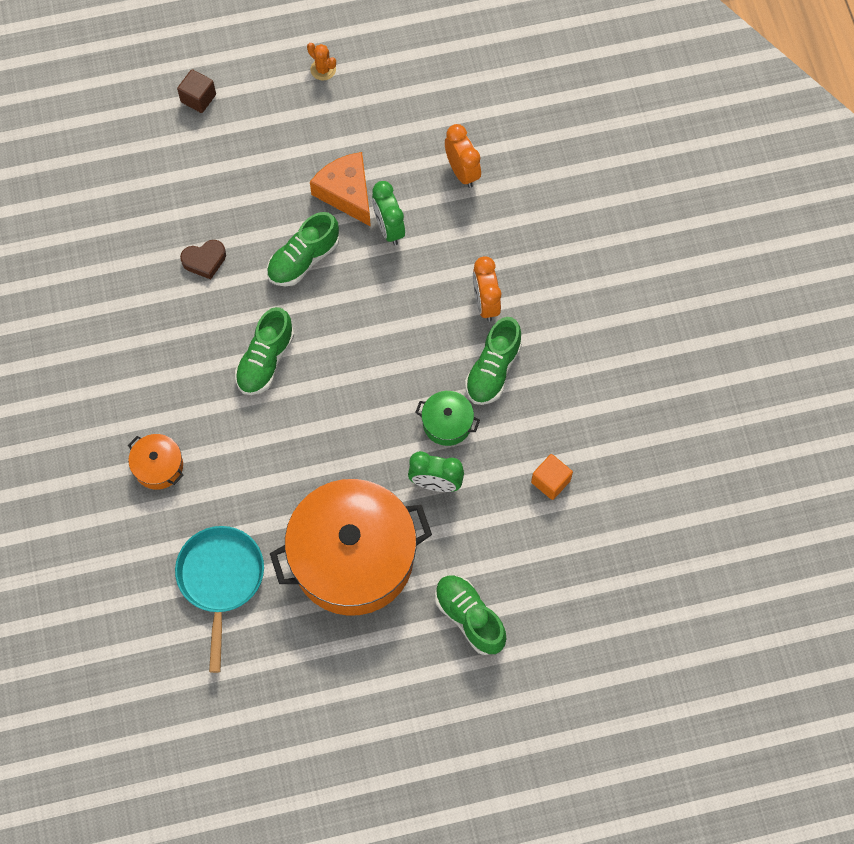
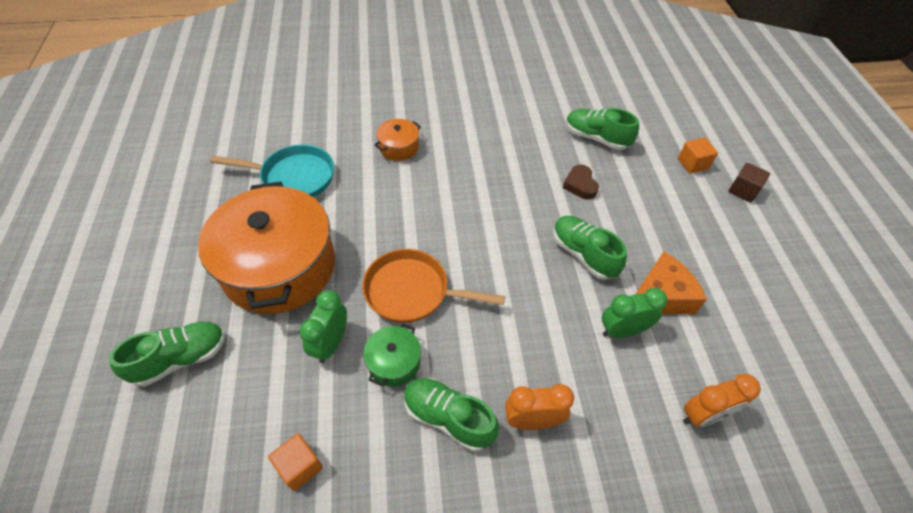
camera: 95 degrees right, 15 degrees down
green shoe [235,307,294,395] -> green shoe moved to [566,108,639,150]
orange cactus [307,43,336,81] -> none
none -> orange pan [362,249,505,323]
none -> orange cube [678,137,718,174]

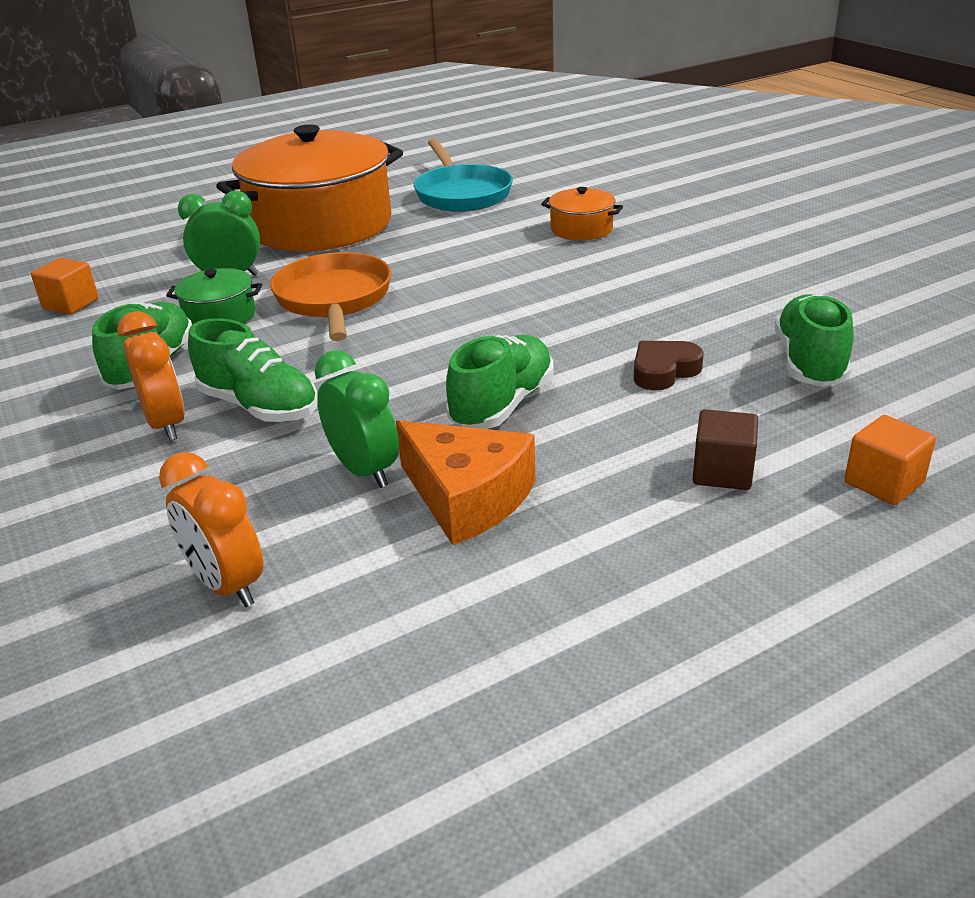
camera: 70 degrees right, 20 degrees down
green shoe [109,322,225,387] -> green shoe moved to [188,318,318,422]
brown cube [728,163,770,203] -> brown cube moved to [692,409,758,490]

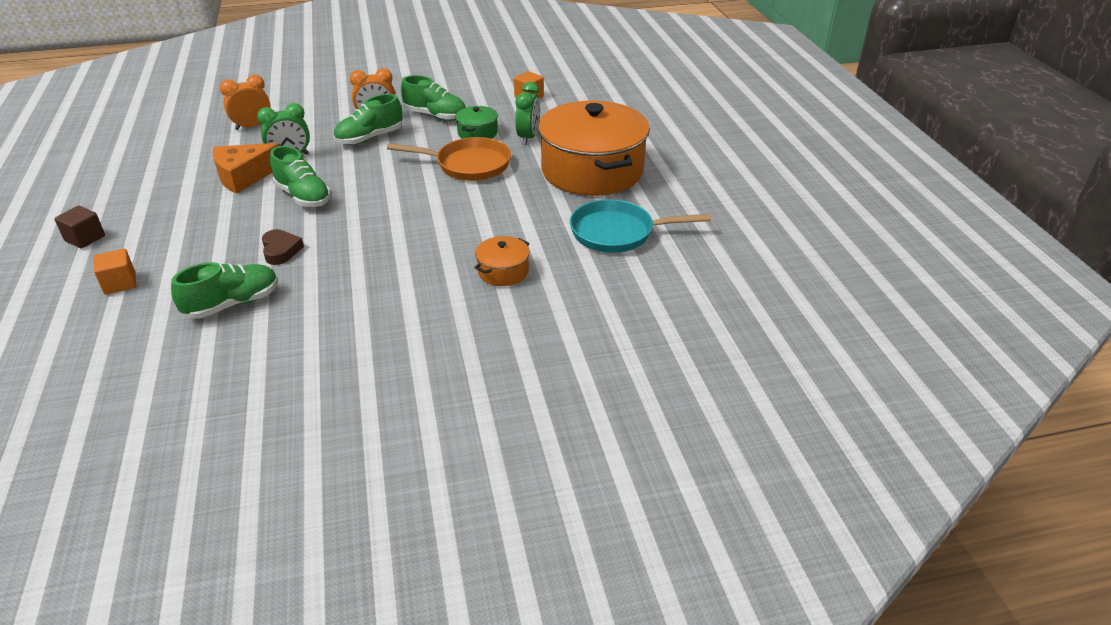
camera: 105 degrees right, 5 degrees up
brown cube [692,409,758,490] -> brown cube moved to [54,206,105,249]
green shoe [774,294,854,387] -> green shoe turned 60 degrees counterclockwise [171,262,278,319]

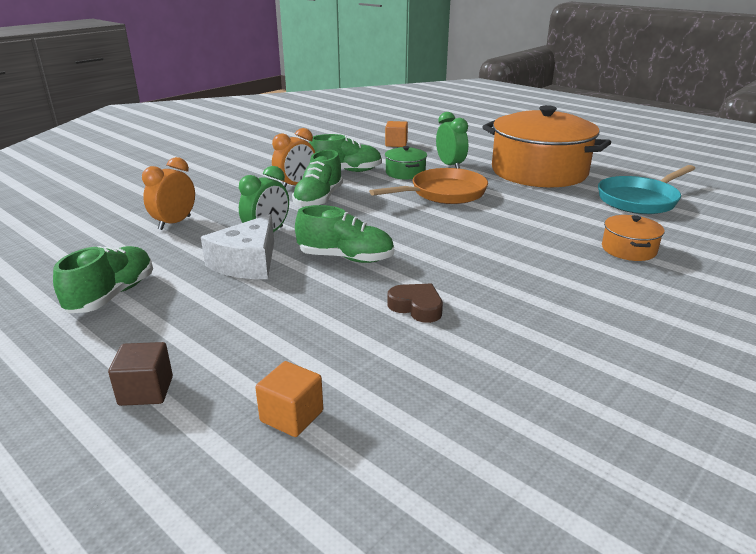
camera: 35 degrees left, 10 degrees down
green shoe [171,262,278,319] -> green shoe moved to [53,246,153,313]
orange cheese [212,143,280,194] -> white cheese [201,214,274,279]

